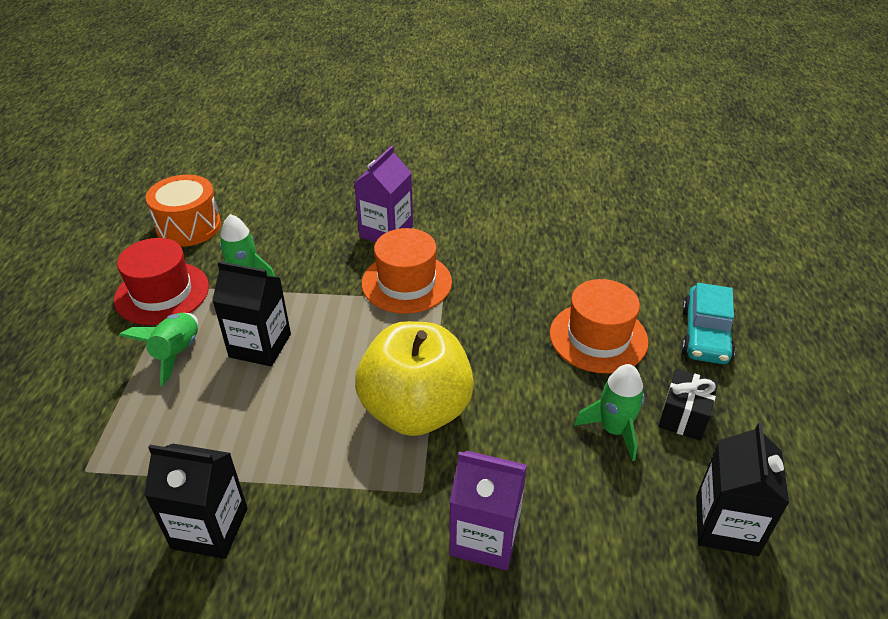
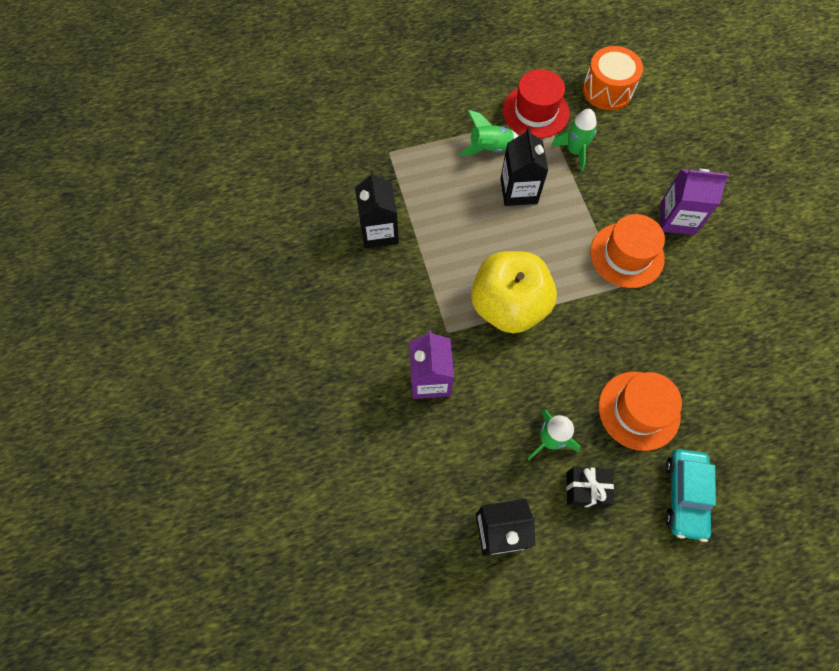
camera: 70 degrees right, 25 degrees up
turquoise car [681,283,735,364] -> turquoise car turned 75 degrees counterclockwise [665,449,716,542]

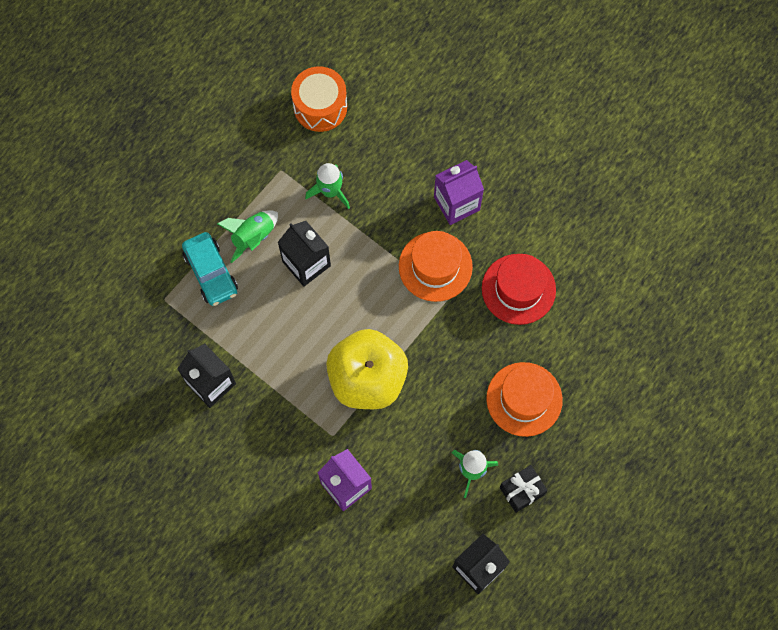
camera: 35 degrees left, 5 degrees up
red hat [502,69,569,139] -> red hat moved to [482,254,556,325]
turquoise car [665,449,716,542] -> turquoise car moved to [182,232,238,306]

